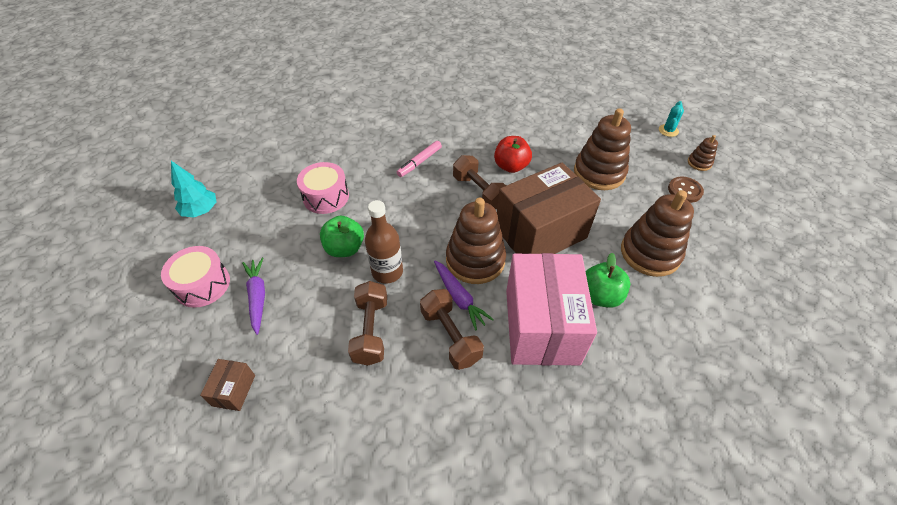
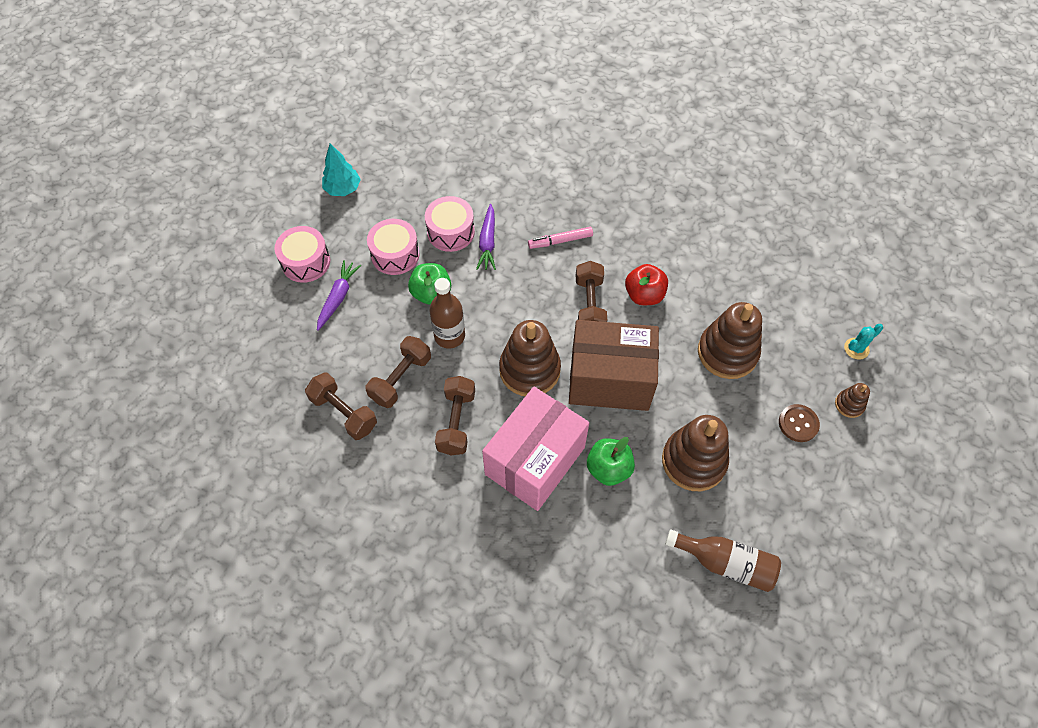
camera: 35 degrees right, 10 degrees up
brown box [200,359,255,411] -> none
purple carrot [434,260,494,331] -> purple carrot moved to [476,204,496,270]
none -> brown dumbbell [305,372,377,440]
none -> pink drum [367,219,420,275]
none -> brown bottle [665,529,781,592]

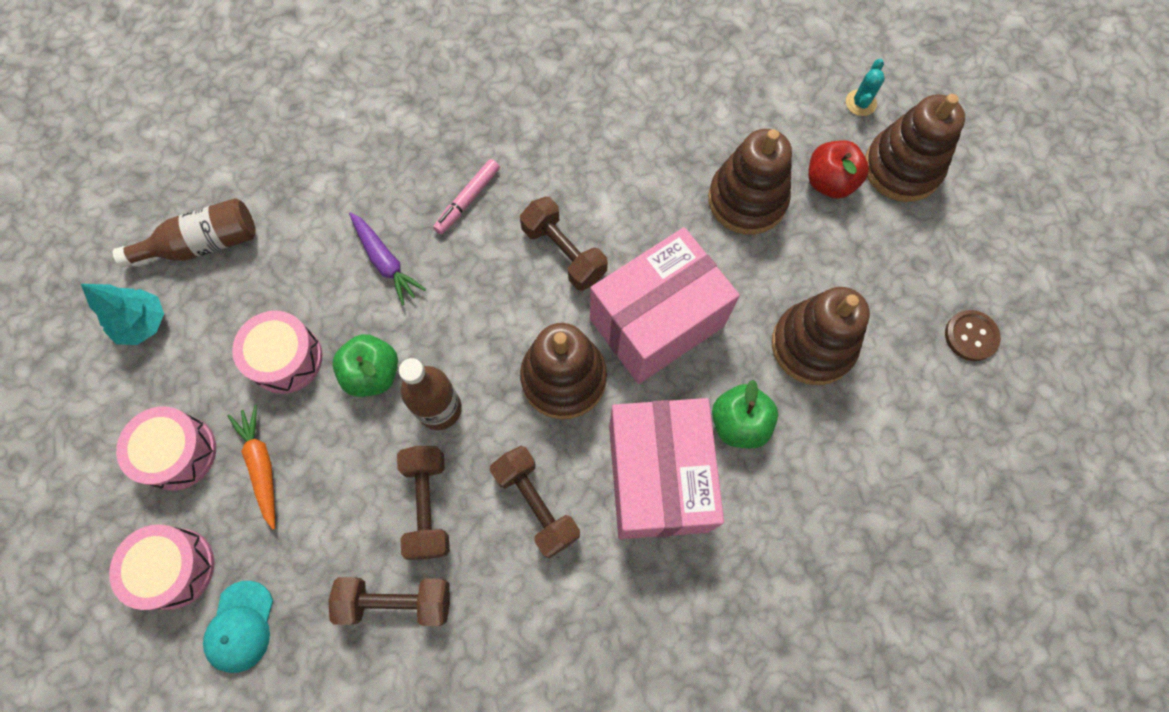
camera: 40 degrees left, 10 degrees up
purple carrot [317,260,361,331] -> orange carrot [228,405,275,530]
pink drum [425,196,475,252] -> pink drum moved to [109,524,215,610]
brown box [569,320,659,411] -> pink box [590,227,740,384]
red apple [625,264,668,305] -> red apple moved to [808,140,869,199]
brown bottle [665,529,781,592] -> brown bottle moved to [113,198,256,267]
brown button [779,404,820,442] -> brown button moved to [945,310,1001,361]
brown stacking toy [835,383,870,418] -> brown stacking toy [865,94,965,202], size x2.14
none -> turquoise cap [203,581,273,673]

